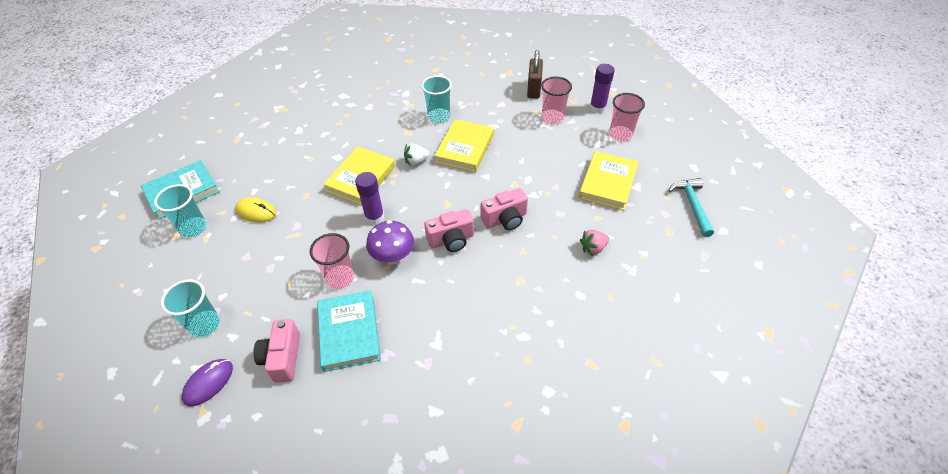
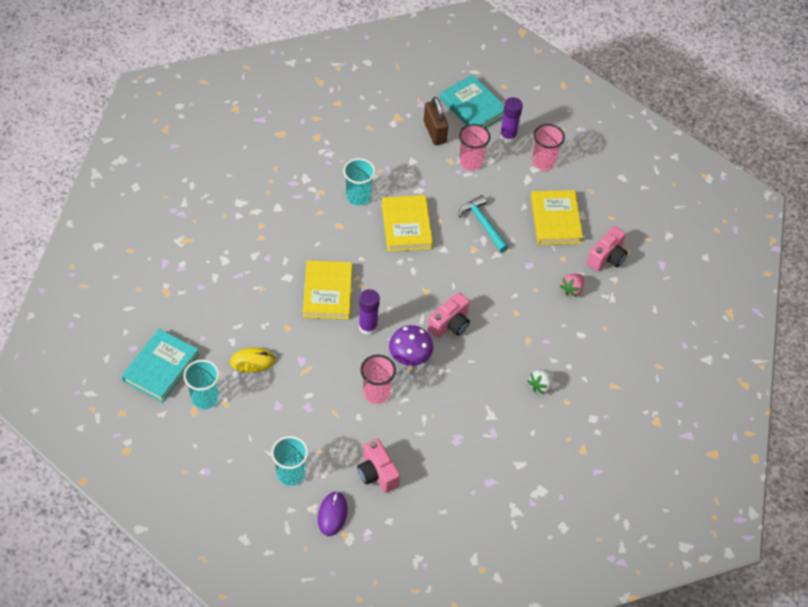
camera: 30 degrees left, 5 degrees up
turquoise book [317,290,381,372] -> turquoise book moved to [440,75,504,128]
white strawberry [404,144,430,166] -> white strawberry moved to [528,370,554,394]
pink camera [481,188,528,230] -> pink camera moved to [587,226,628,271]
turquoise hammer [668,178,714,237] -> turquoise hammer moved to [459,195,509,252]

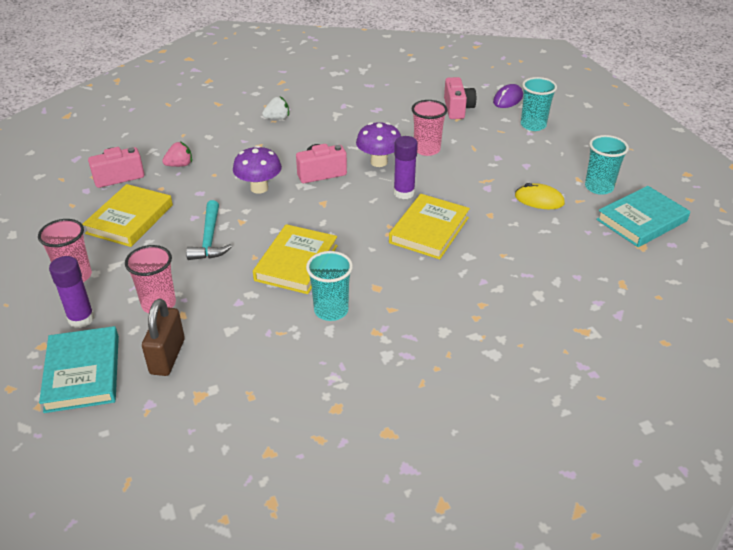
camera: 150 degrees left, 15 degrees down
none -> purple mushroom [233,146,282,194]

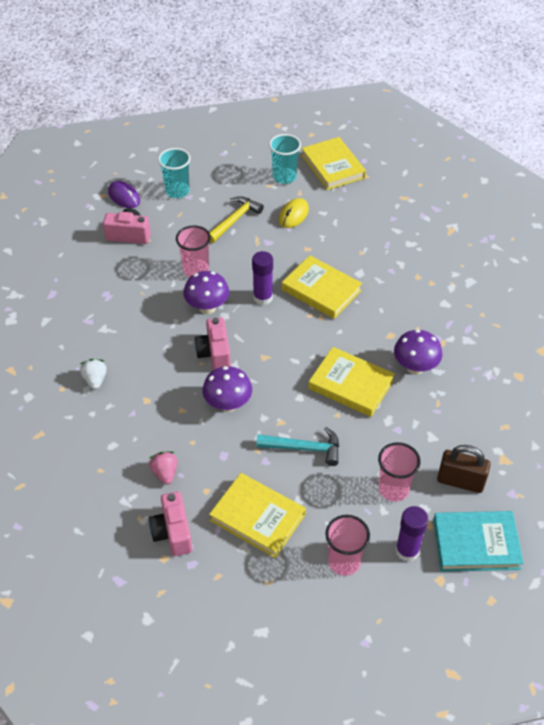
camera: 80 degrees left, 10 degrees up
turquoise cup [306,251,353,321] -> purple mushroom [394,329,442,375]
turquoise book [596,186,690,247] -> yellow book [301,137,366,190]
none -> yellow hammer [209,196,264,243]

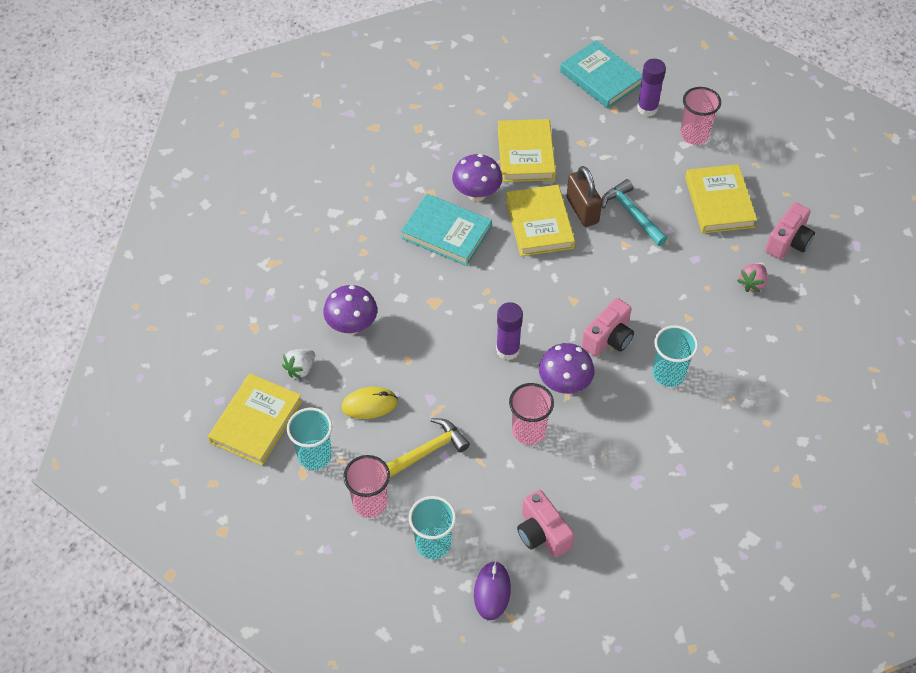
camera: 130 degrees left, 5 degrees up
white strawberry [80,359,107,389] -> white strawberry moved to [282,349,315,380]
purple mushroom [202,366,252,412] -> purple mushroom moved to [323,285,377,334]
yellow hammer [209,196,264,243] -> yellow hammer turned 150 degrees clockwise [387,418,470,477]
yellow book [282,255,362,319] -> yellow book moved to [498,119,556,182]
pink cup [378,442,421,502] -> pink cup moved to [343,455,390,518]
brown padlock [437,445,491,493] -> brown padlock moved to [566,166,602,227]
none -> turquoise book [401,194,492,266]
none -> turquoise cup [653,325,698,387]

